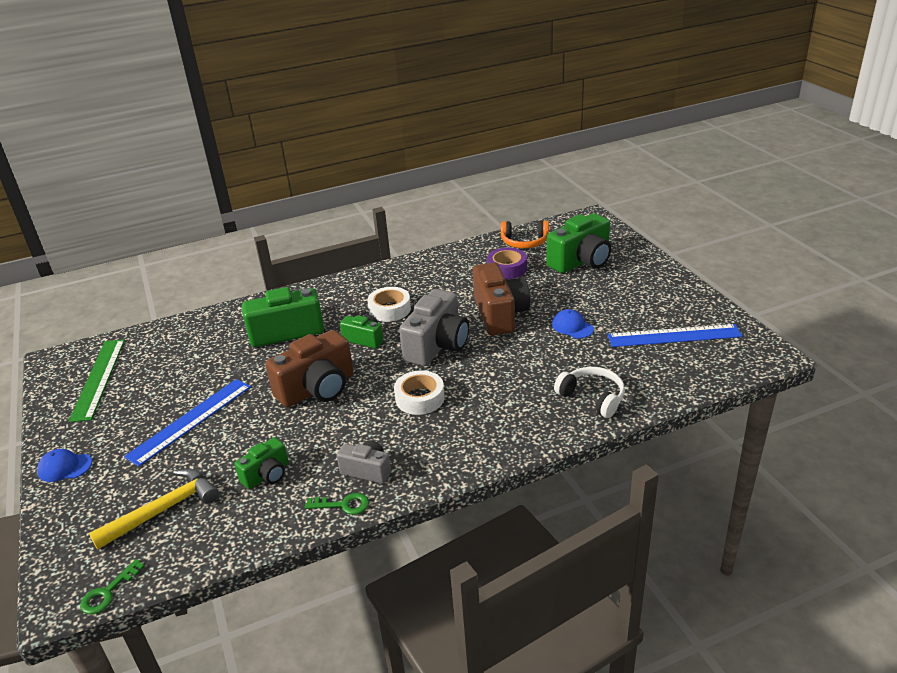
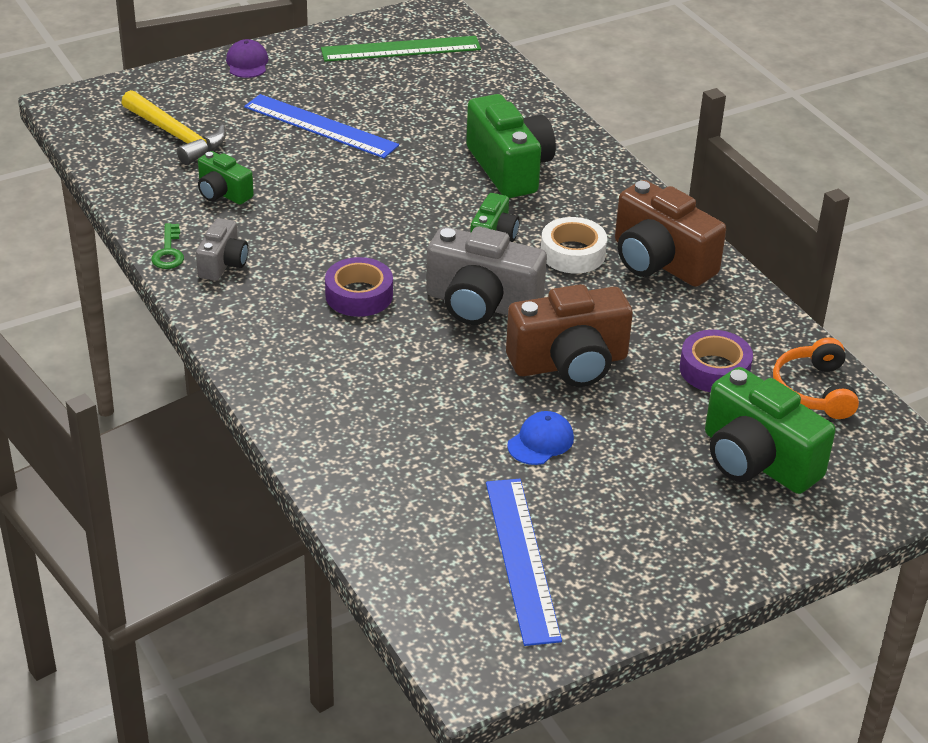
camera: 80 degrees right, 5 degrees up
blue cap [37,449,92,482] -> purple cap [226,39,268,78]
green key [80,559,145,615] -> none
brown camera [265,330,353,407] -> brown camera moved to [615,180,726,287]
white tape [394,370,445,415] -> purple tape [325,257,393,317]
white headphones [554,367,625,418] -> none

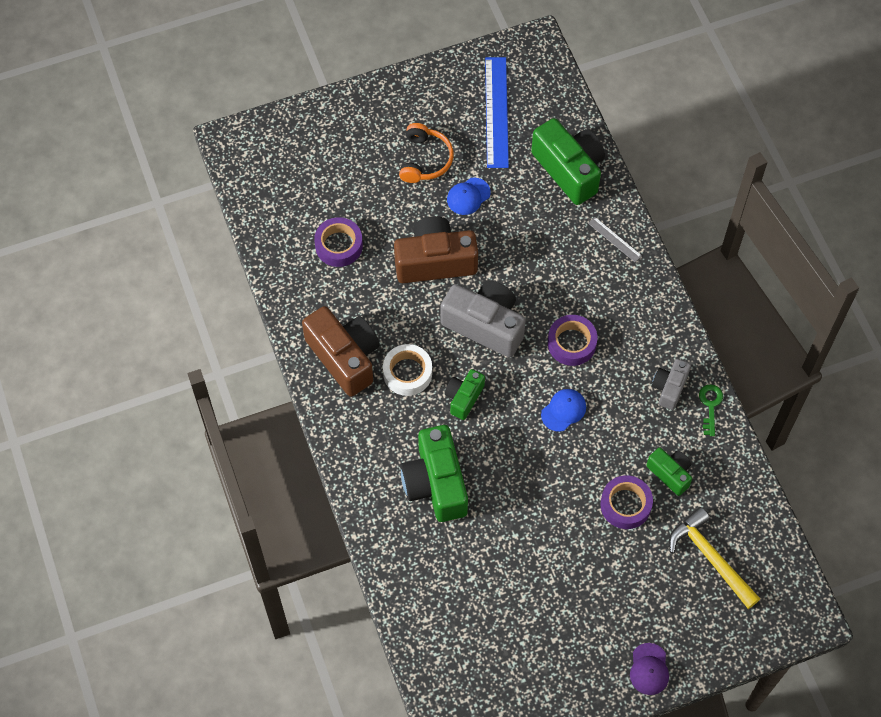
camera: 170 degrees left, 25 degrees up
blue ruler [244,94,399,158] -> none
green ruler [321,36,481,62] -> none
green camera [705,367,836,494] -> green camera moved to [531,118,605,205]
orange headphones [773,337,859,419] -> orange headphones moved to [399,123,454,183]
none -> blue cap [541,389,586,432]
none -> grey ruler [588,217,642,262]
none -> purple tape [600,475,653,529]

